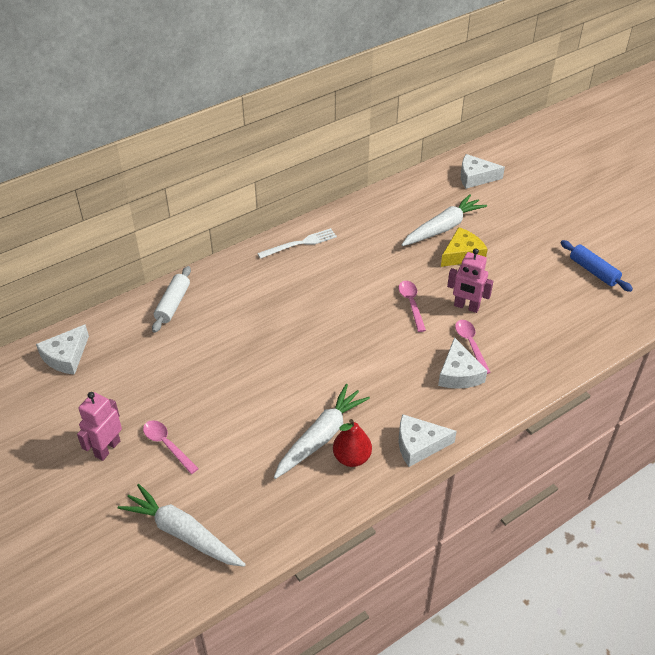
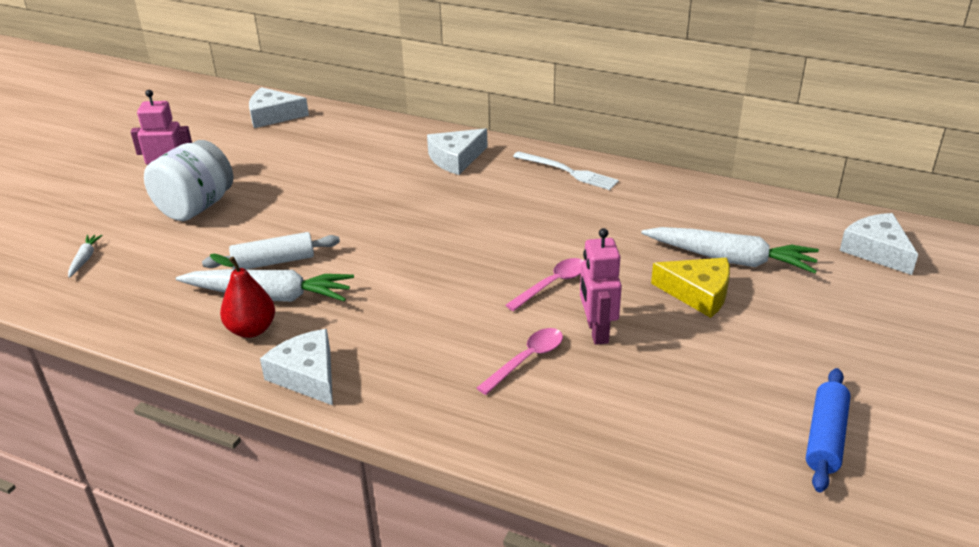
camera: 60 degrees right, 10 degrees down
white carrot [118,484,246,567] -> white carrot [68,235,103,278], size x0.42
pink spoon [143,420,199,474] -> white jar [144,140,233,221]
white rolling pin [152,266,191,333] -> white rolling pin moved to [202,232,340,270]
white cheese [438,337,487,389] -> white cheese moved to [427,128,488,175]

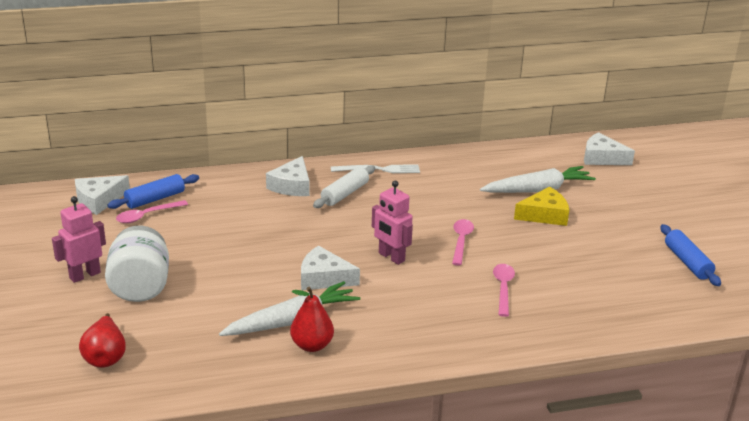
camera: 40 degrees left, 5 degrees down
white carrot [68,235,103,278] -> red pear [79,313,126,368]
white rolling pin [202,232,340,270] -> white rolling pin moved to [313,165,375,208]
white cheese [260,329,333,405] -> white cheese moved to [301,245,360,290]
pink robot [580,228,622,345] -> pink robot moved to [372,181,413,265]
none -> blue rolling pin [108,174,199,209]
none -> pink spoon [116,200,188,223]

